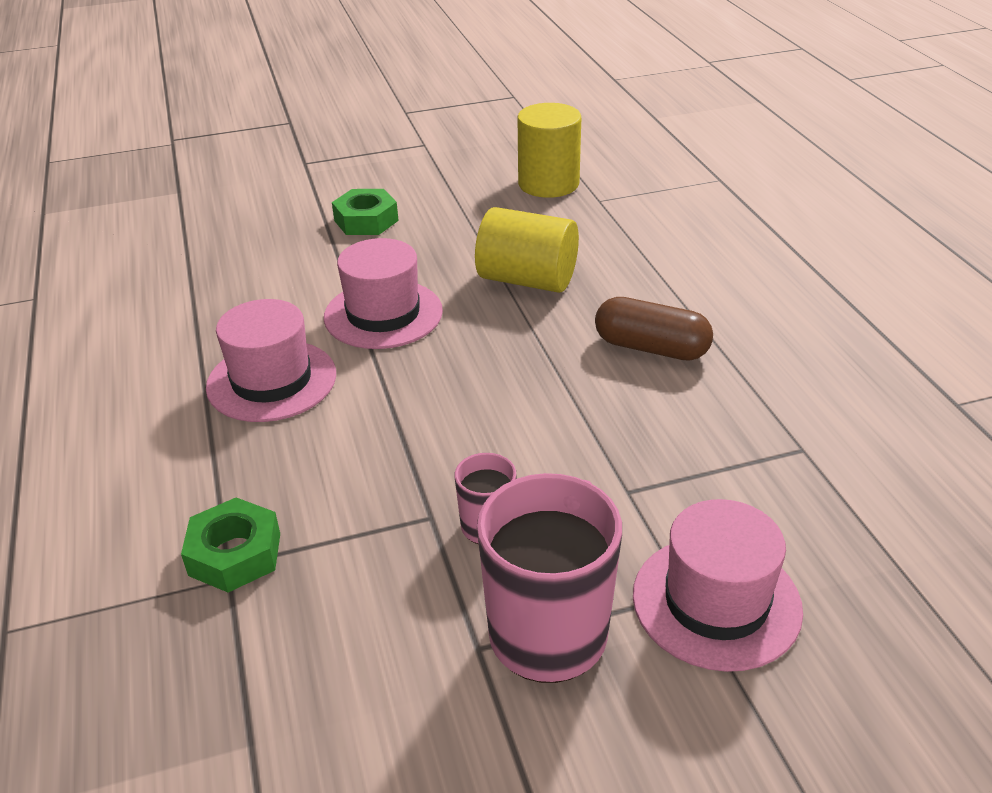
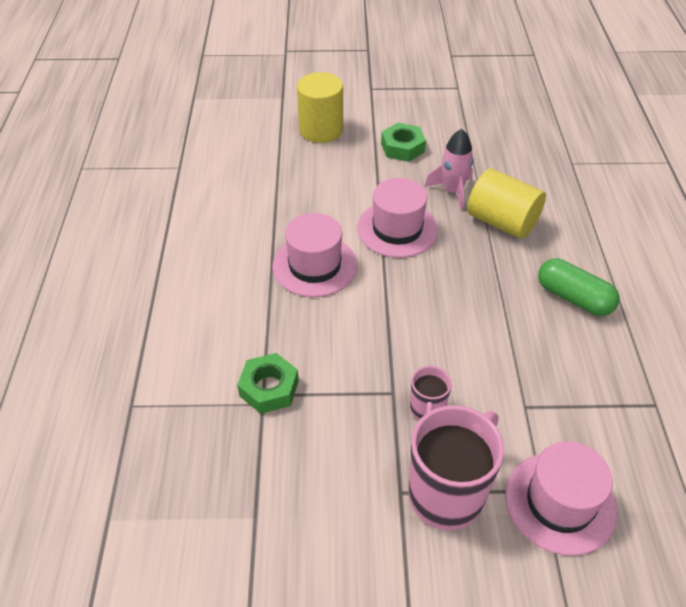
camera: 15 degrees right, 10 degrees up
yellow cylinder [517,103,581,198] -> yellow cylinder moved to [297,72,343,143]
brown capsule [595,297,713,361] -> green capsule [538,258,620,316]
none -> pink rocket [424,129,473,211]

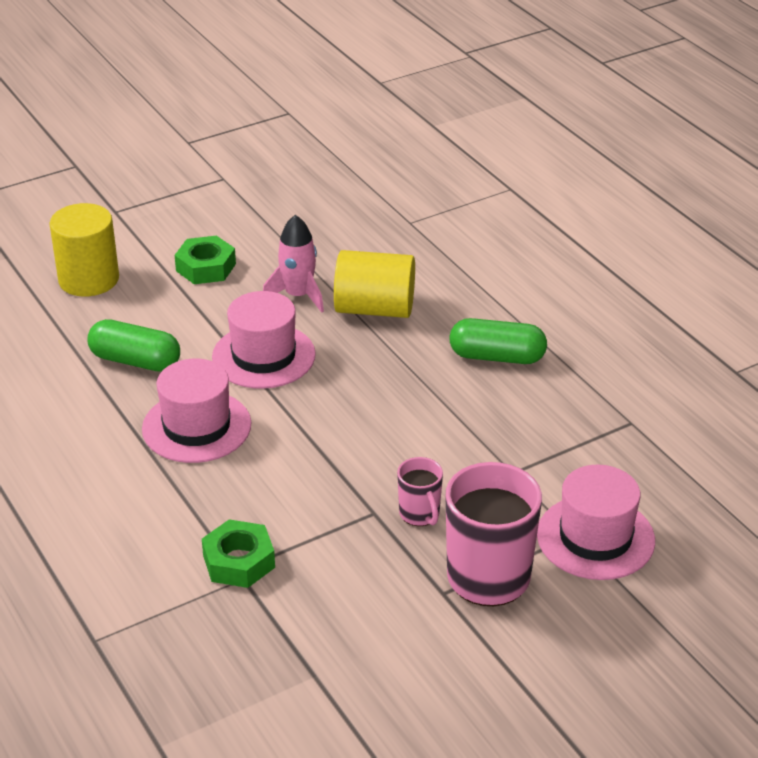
camera: 30 degrees left, 10 degrees down
none -> green capsule [87,319,180,372]

